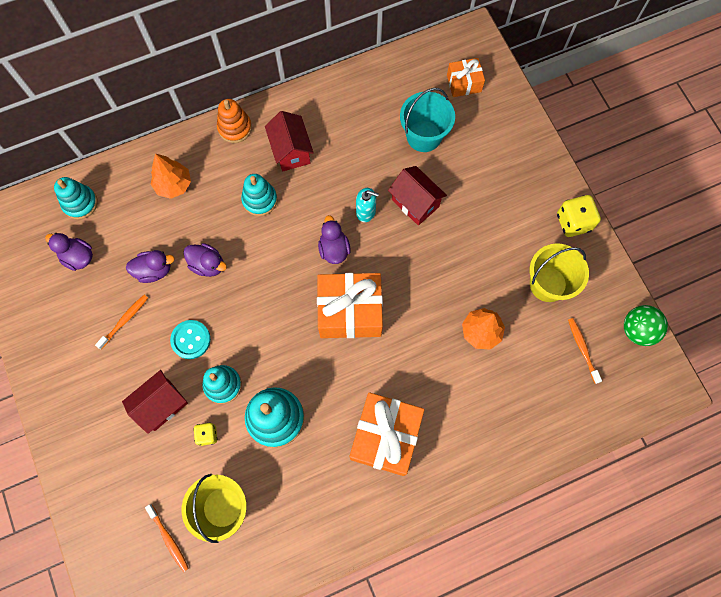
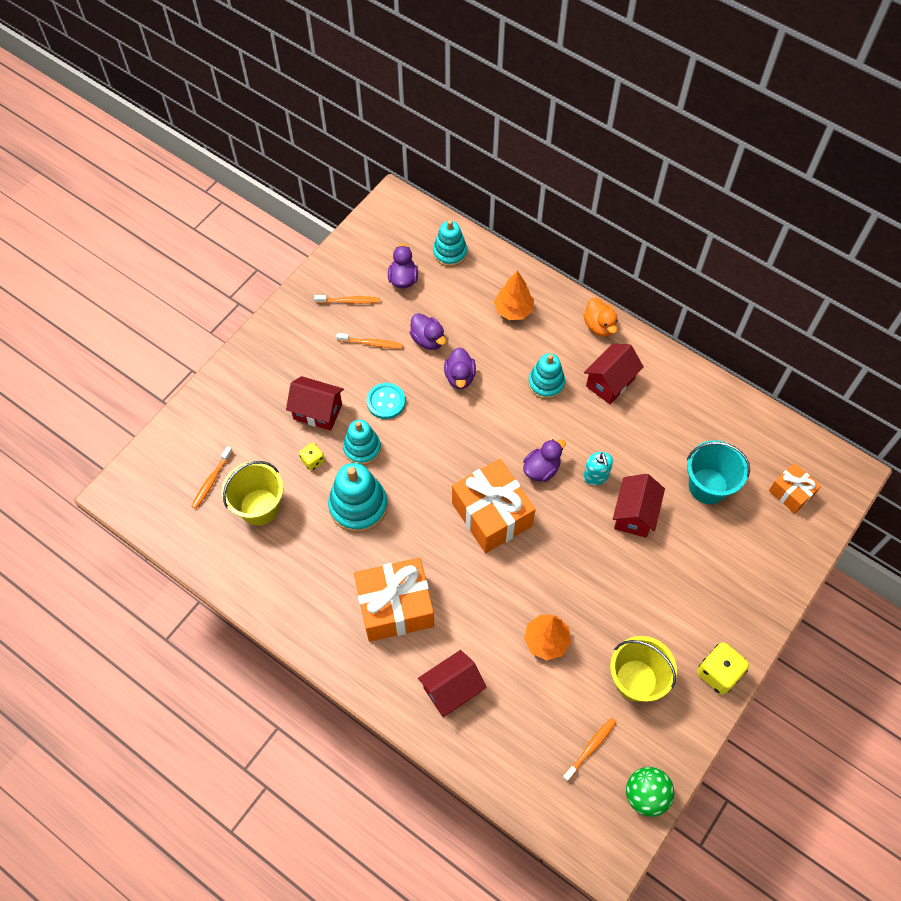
camera: 60 degrees right, 10 degrees down
orange stacking toy [217,99,252,143] -> orange duck [583,298,617,337]
none -> orange toothbrush [314,295,380,304]
none -> red house [418,650,487,717]

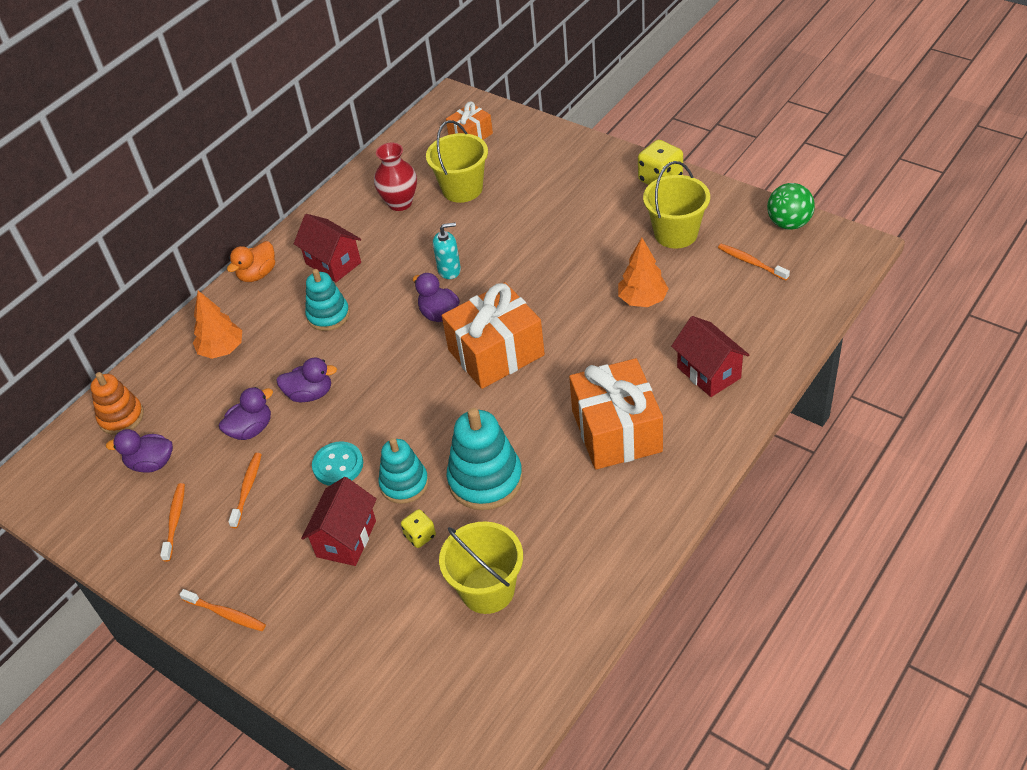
camera: 85 degrees left, 15 degrees down
orange toothbrush [192,446,233,509] -> orange toothbrush moved to [179,589,266,631]
turquoise stacking toy [433,220,467,267] -> orange stacking toy [90,372,144,435]
orange duck [583,298,617,337] -> orange duck turned 150 degrees clockwise [227,241,275,282]
red house [613,474,665,538] -> none
turquoise bucket [687,440,750,504] -> yellow bucket [426,120,488,203]
none -> red vase [374,143,417,211]

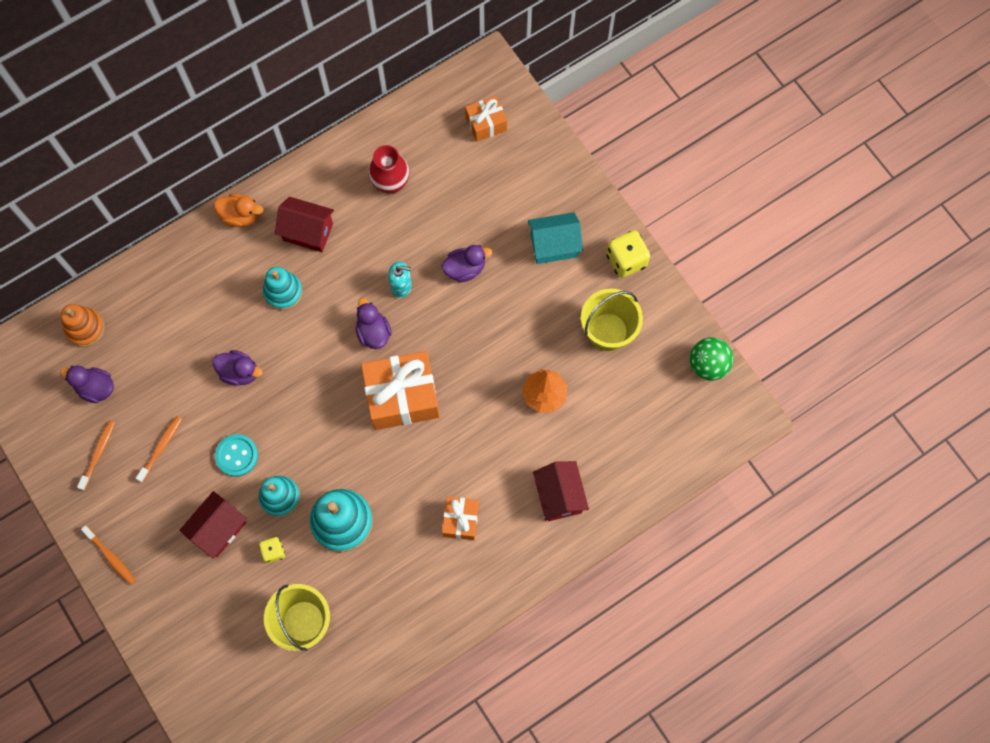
camera: 15 degrees right, 25 degrees up
orange tree [193,291,242,359] -> none
purple duck [219,387,273,440] -> purple duck moved to [442,245,492,282]
orange duck [227,241,275,282] -> orange duck turned 135 degrees counterclockwise [214,194,264,227]
red house [294,214,361,282] -> red house turned 45 degrees counterclockwise [275,197,334,252]
yellow bucket [426,120,488,203] -> none
orange gift [569,358,663,470] -> orange gift [442,497,479,540], size x0.54
orange toothbrush [718,244,790,281] -> none
none -> turquoise house [528,212,583,264]

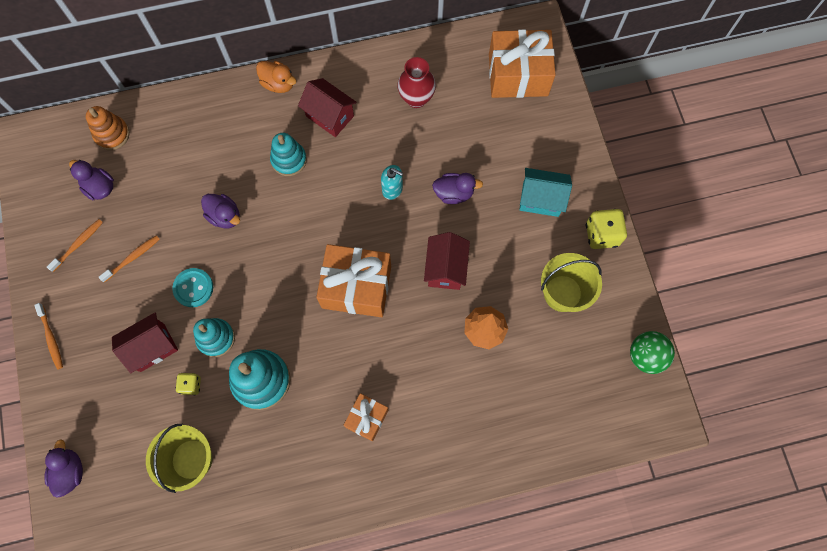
camera: 20 degrees right, 0 degrees up
purple duck [356,298,392,349] -> purple duck moved to [45,439,83,498]
orange gift [465,96,507,142] -> orange gift [489,29,556,98], size x1.85
red house [533,461,589,521] -> red house moved to [424,232,470,290]

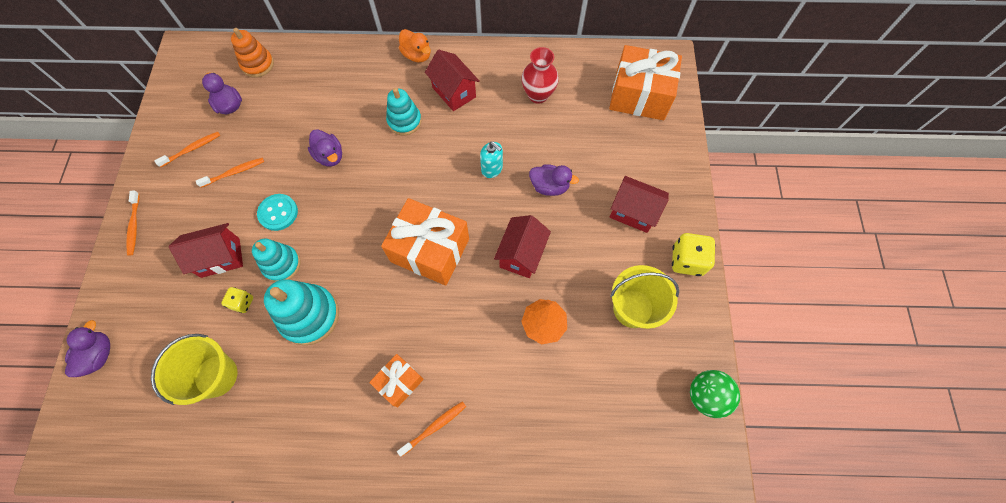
camera: 15 degrees right, 5 degrees down
turquoise house [519,168,572,217] -> red house [610,176,669,233]
none -> orange toothbrush [397,401,466,456]

